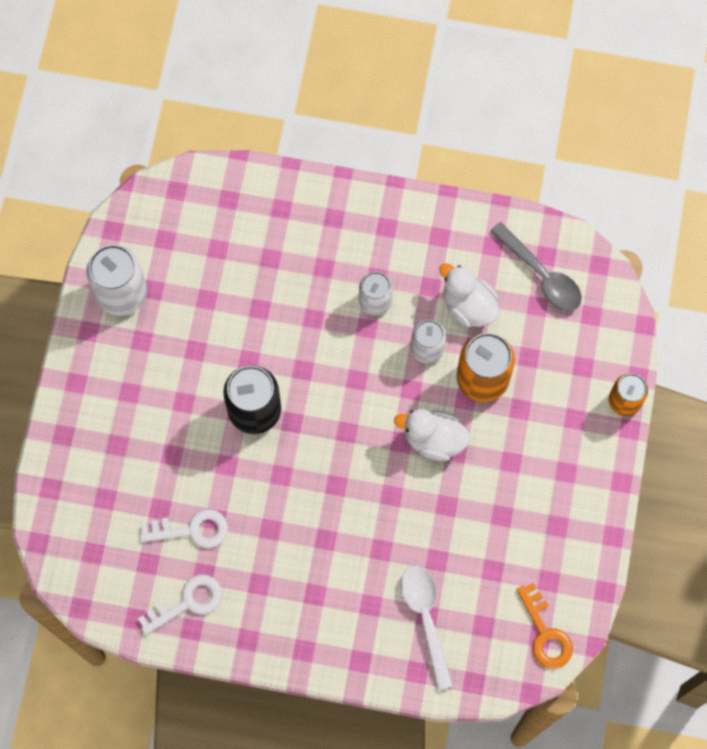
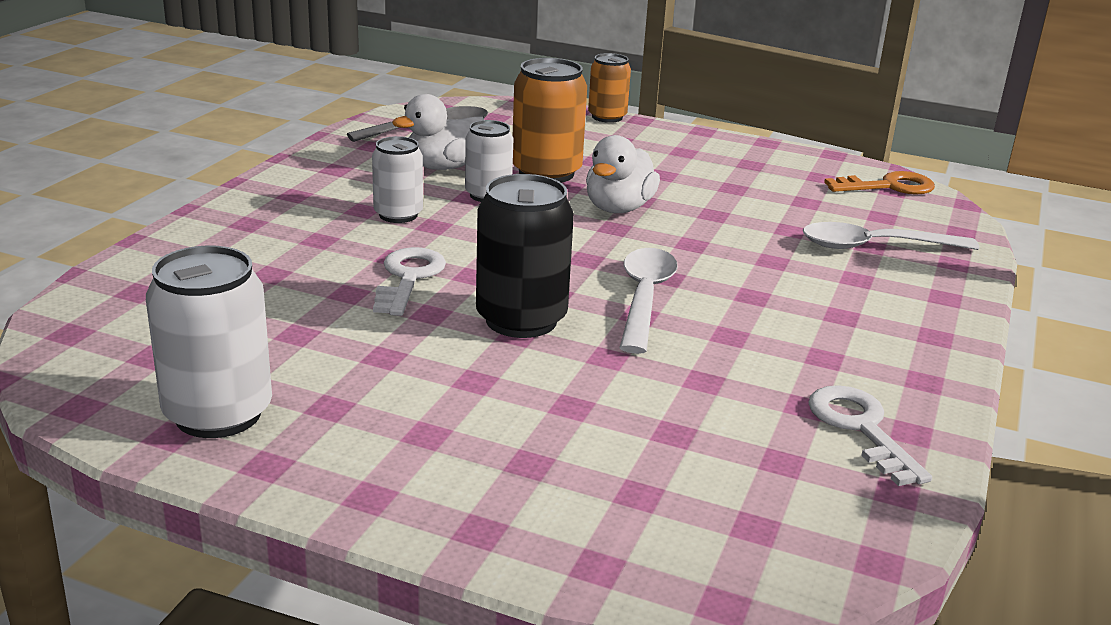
camera: 80 degrees left, 45 degrees down
white key [140,509,228,548] -> white key moved to [373,247,446,316]
none -> white spoon [619,248,678,354]

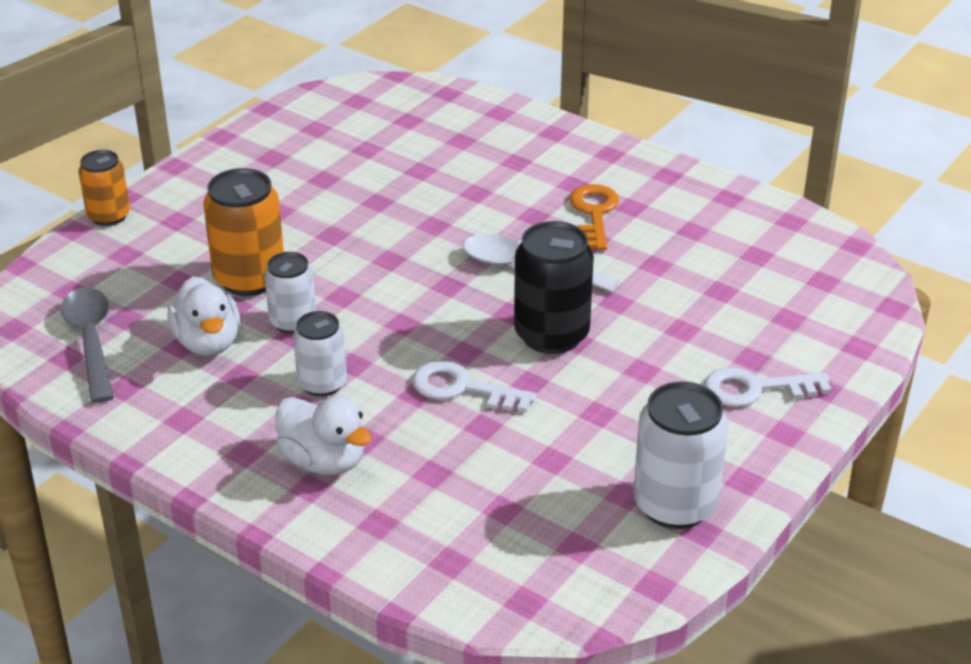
camera: 75 degrees left, 10 degrees up
white duck [586,135,660,213] -> white duck moved to [276,396,372,475]
white spoon [803,222,979,250] -> none
white key [808,385,932,486] -> white key moved to [704,367,831,407]
orange key [824,171,935,195] -> orange key moved to [569,184,619,250]

